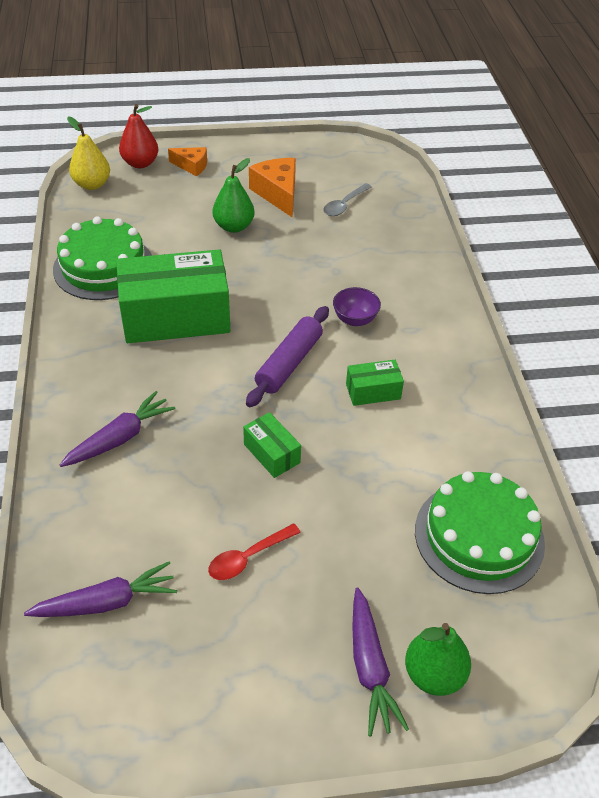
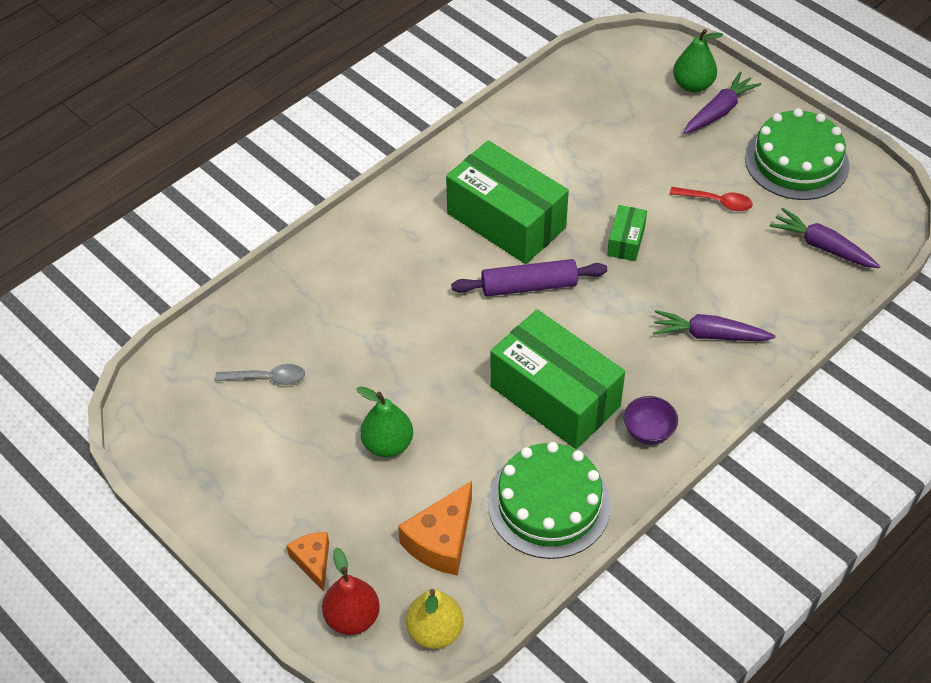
camera: 125 degrees left, 5 degrees up
orange cheese [249,158,296,218] -> orange cheese moved to [398,481,472,576]
purple bowl [333,287,381,326] -> purple bowl moved to [624,396,678,445]
green box [346,360,404,406] -> green box [446,140,569,264], size x2.22
green cake [415,471,545,594] -> green cake moved to [745,108,850,200]

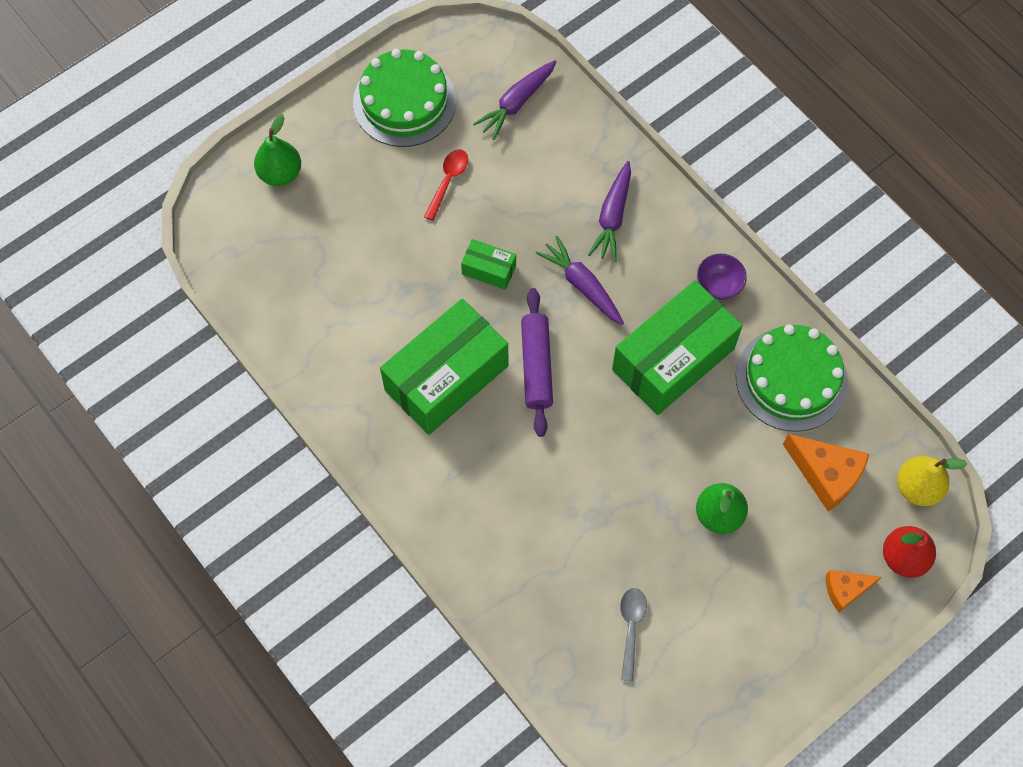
camera: 85 degrees left, 15 degrees up
purple carrot [684,72,761,134] -> purple carrot moved to [536,236,624,325]

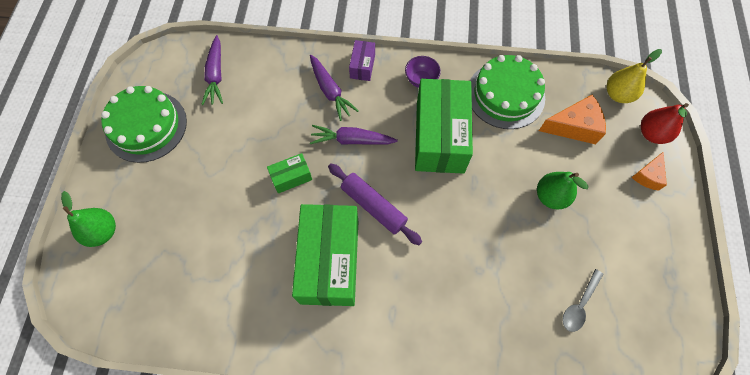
camera: 45 degrees left, 0 degrees up
red spoon [424,149,468,221] -> none
grey spoon [620,588,647,682] -> grey spoon turned 105 degrees counterclockwise [563,269,603,332]
none -> purple box [349,40,375,81]

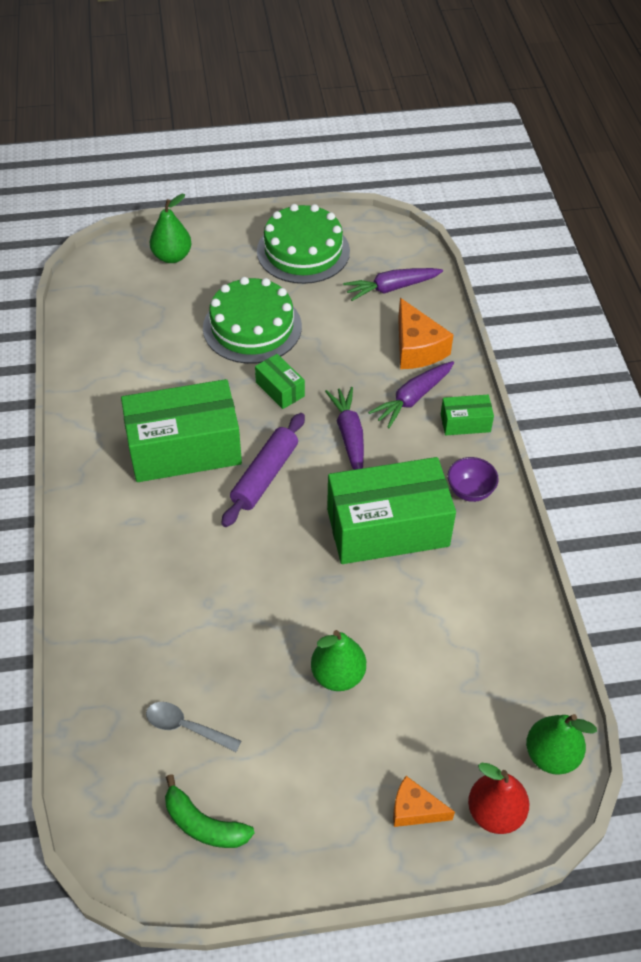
camera: 75 degrees right, 15 degrees down
purple box [349,40,375,81] -> green box [441,395,494,435]
green cake [470,55,545,129] -> green cake moved to [203,277,302,364]
orange cheese [539,95,606,144] -> orange cheese moved to [398,298,454,369]
yellow pear [607,49,662,103] -> green pear [526,714,597,775]
none -> green banana [165,774,255,848]

